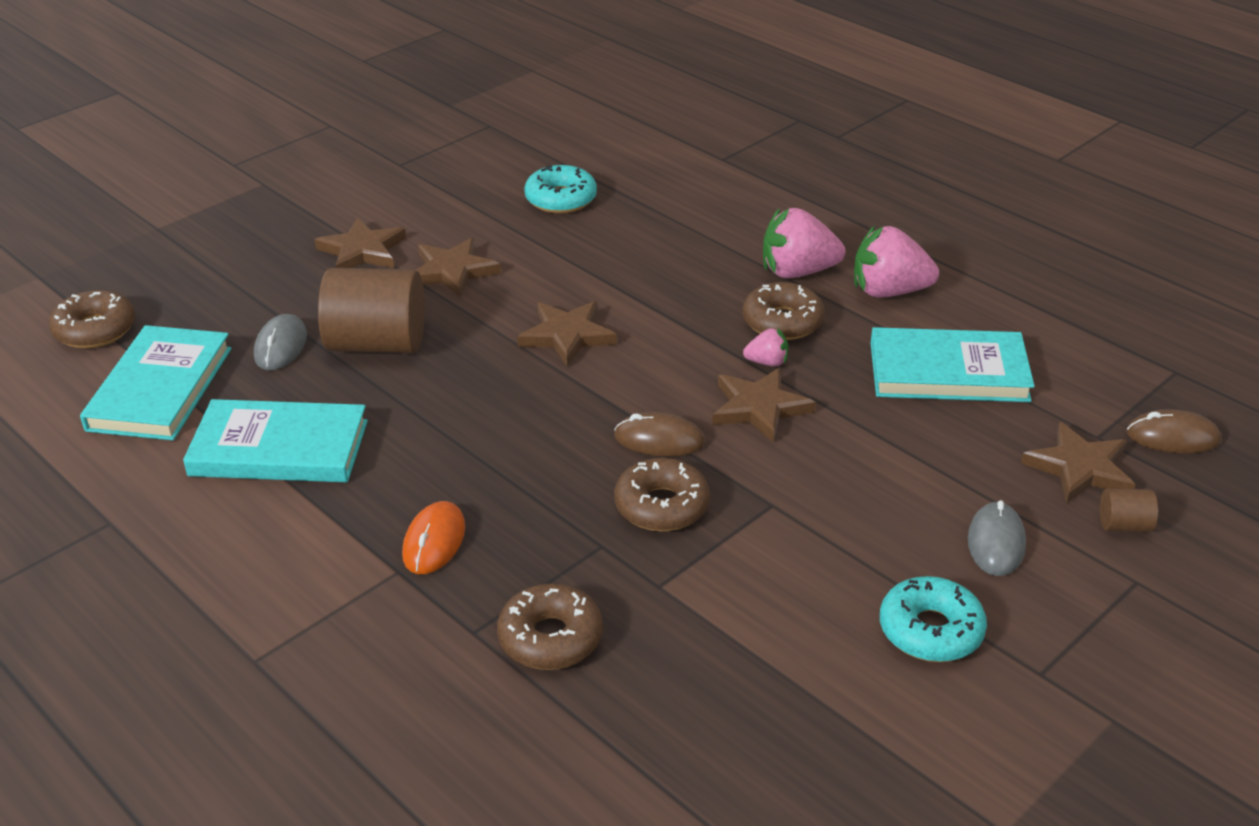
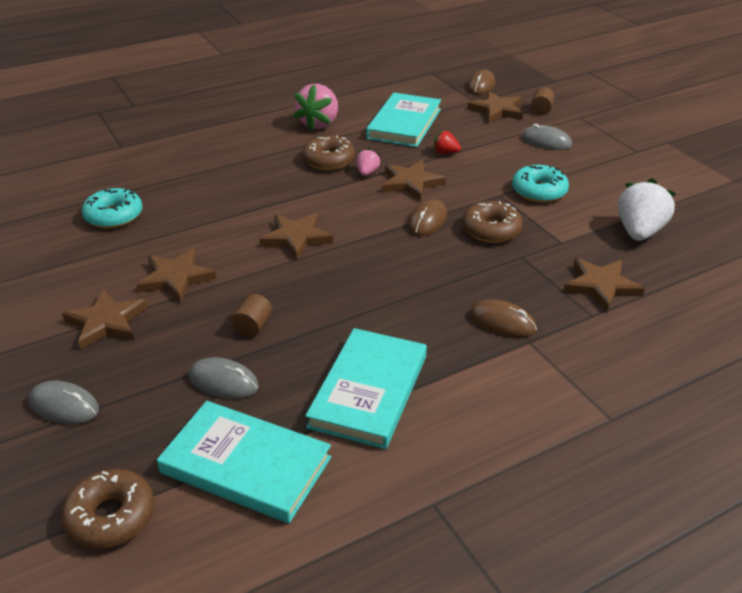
camera: 75 degrees left, 0 degrees up
brown cylinder [318,268,425,353] -> brown cylinder [231,294,272,337], size x0.44
orange mouse [402,501,465,574] -> brown mouse [469,299,537,338]
brown donut [497,584,603,670] -> brown star [563,258,645,312]
pink strawberry [763,208,845,278] -> none
turquoise donut [880,576,987,662] -> turquoise donut moved to [512,165,569,203]
none -> grey mouse [28,381,99,424]
none -> red strawberry [433,130,461,154]
none -> white strawberry [618,178,676,241]

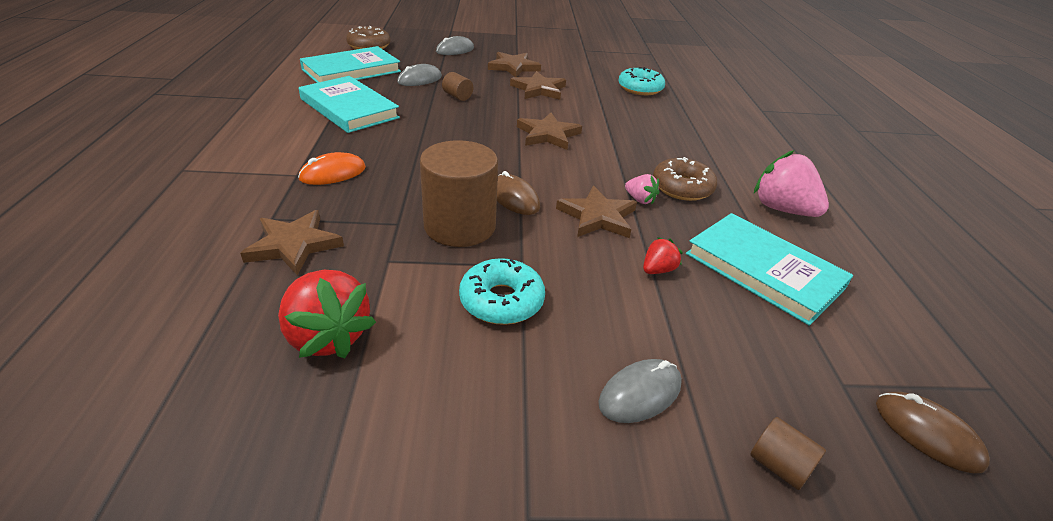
camera: 115 degrees right, 0 degrees up
brown donut [462,201,523,243] -> brown cylinder [420,140,498,247]
brown star [467,91,523,123] -> none
brown mouse [469,299,537,338] -> orange mouse [298,152,366,185]
white strawberry [618,178,676,241] -> red strawberry [278,270,376,358]

